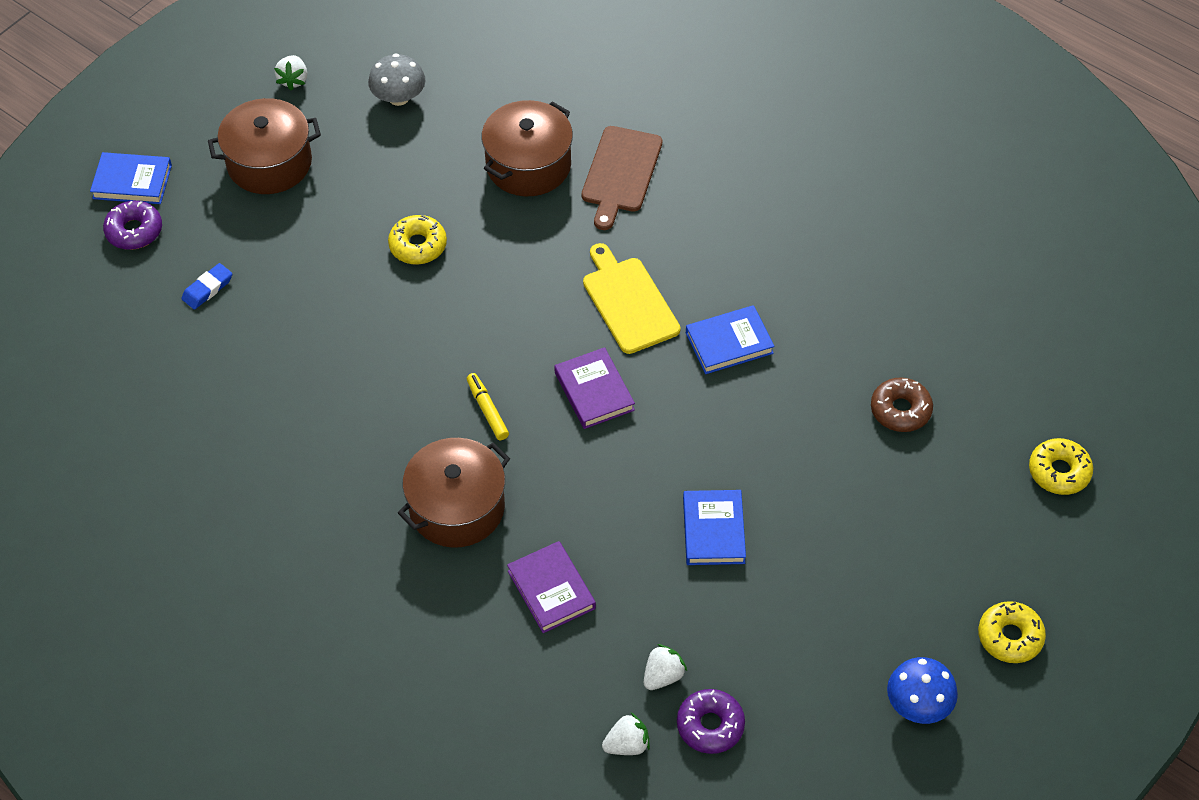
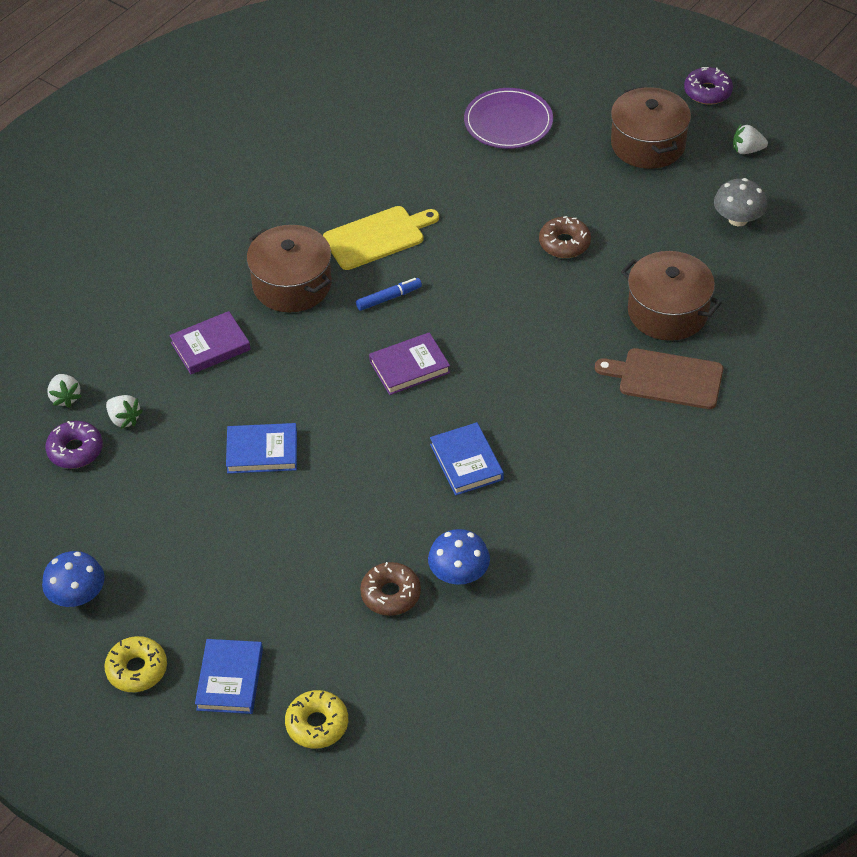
camera: 90 degrees right, 5 degrees down
blue book [90,152,172,204] -> blue book moved to [195,639,263,714]
purple donut [103,200,162,250] -> purple donut moved to [684,67,733,104]
blue eraser [181,263,232,310] -> purple plate [464,88,553,149]
yellow donut [388,215,447,265] -> brown donut [539,216,591,258]
yellow marker [467,373,509,440] -> blue marker [356,278,422,311]
yellow cutting board [583,243,681,354] -> yellow cutting board moved to [323,206,439,270]
none -> blue mushroom [428,529,490,585]

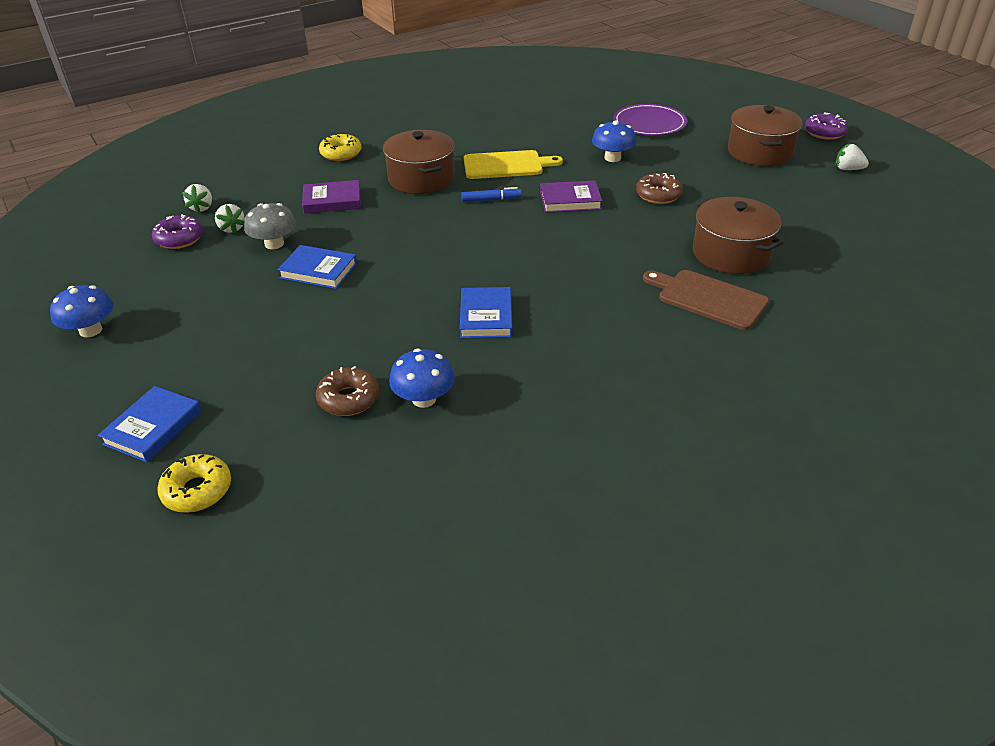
camera: 20 degrees right, 10 degrees down
yellow donut [104,636,167,692] -> yellow donut moved to [319,133,362,161]
purple book [369,332,450,395] -> purple book moved to [540,180,602,213]
grey mushroom [714,178,767,226] -> grey mushroom moved to [244,203,296,249]
none -> blue mushroom [592,121,637,162]

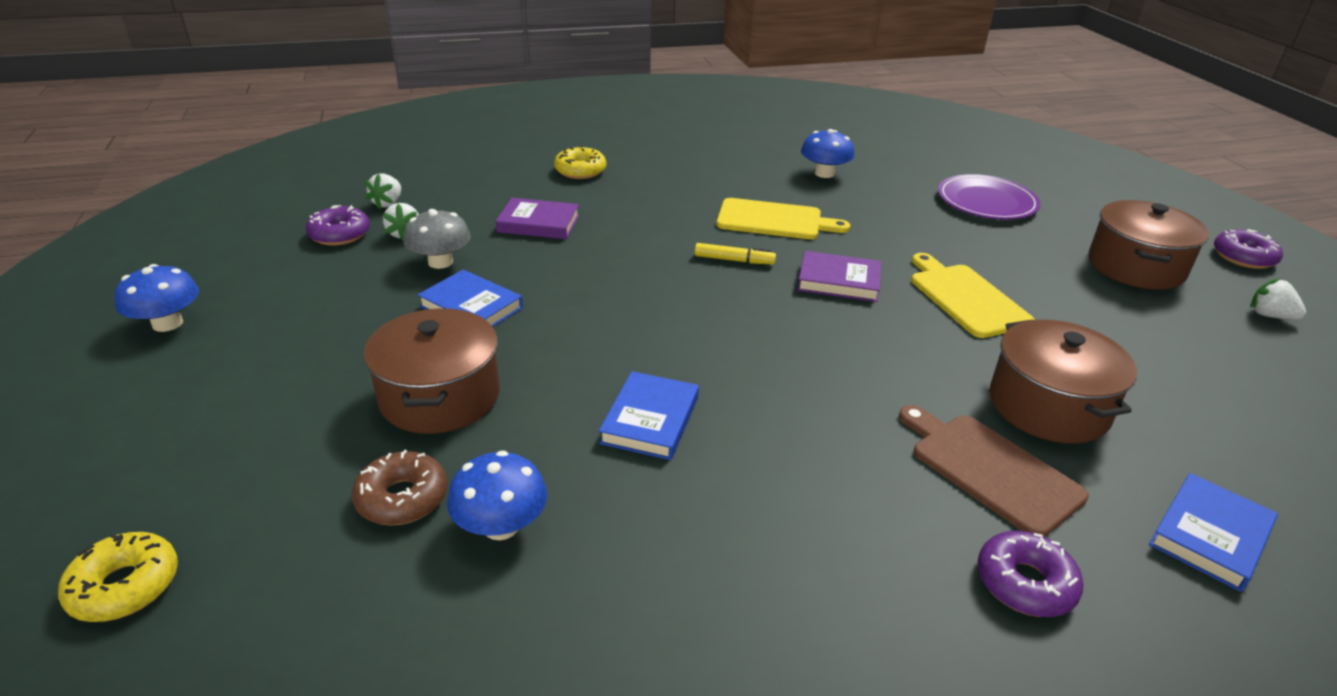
camera: 15 degrees right, 5 degrees down
blue book [98,386,202,463] -> blue book moved to [1149,473,1278,592]
brown pot [383,130,455,194] -> brown pot moved to [363,308,500,434]
blue marker [461,187,522,202] -> yellow marker [695,243,776,264]
blue mushroom [592,121,637,162] -> blue mushroom moved to [801,129,855,178]
brown donut [636,173,683,204] -> yellow cutting board [911,253,1034,338]
none -> purple donut [977,531,1083,617]

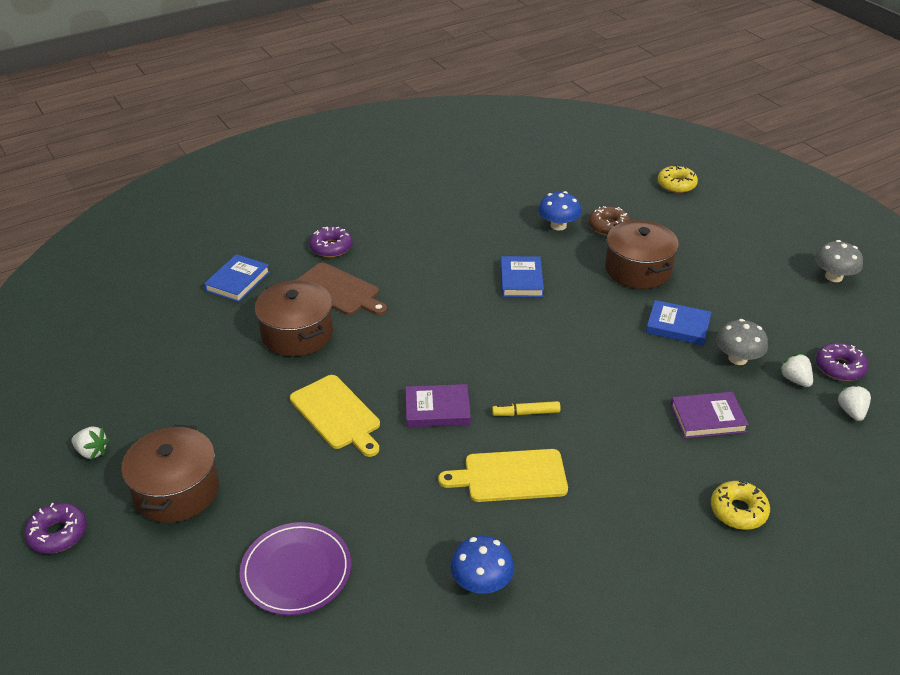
camera: 165 degrees right, 5 degrees up
blue mushroom [114,264,199,332] -> grey mushroom [815,240,863,282]

